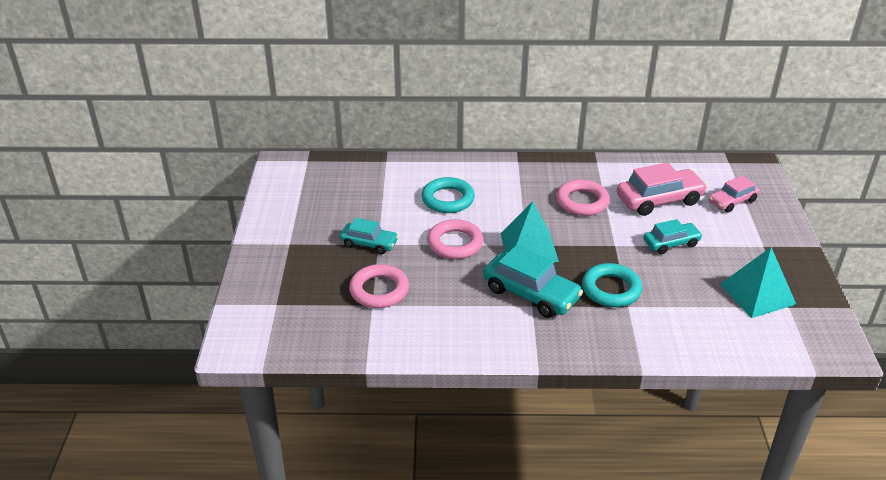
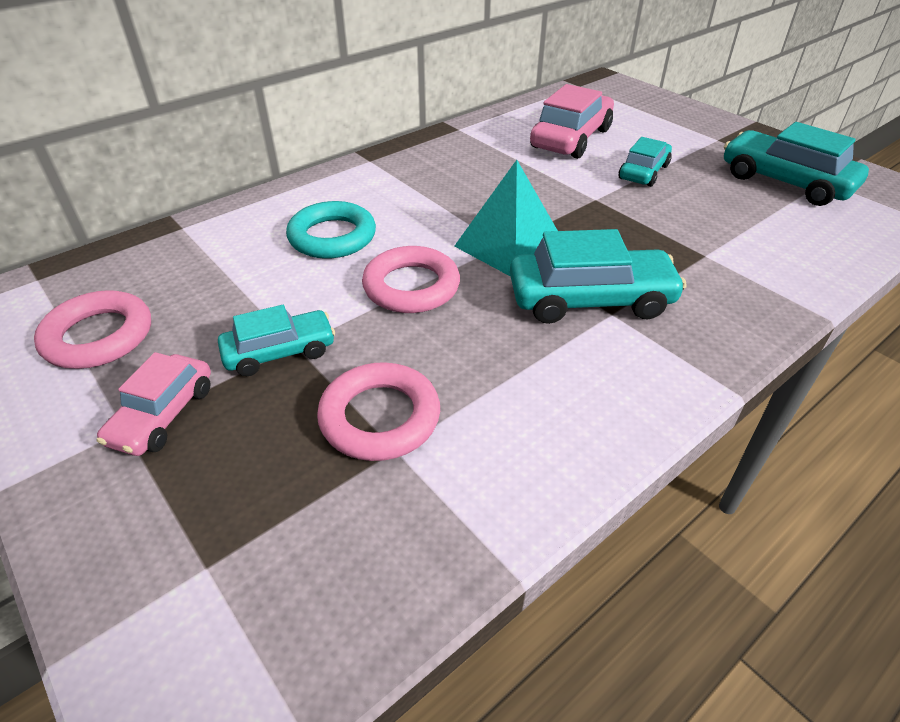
camera: 40 degrees left, 5 degrees up
pink ring [556,180,610,216] -> pink ring moved to [34,290,151,369]
turquoise ring [582,263,642,307] -> none
pink car [709,175,760,213] -> pink car moved to [97,352,211,456]
turquoise pyramid [720,247,796,318] -> turquoise car [724,122,869,206]

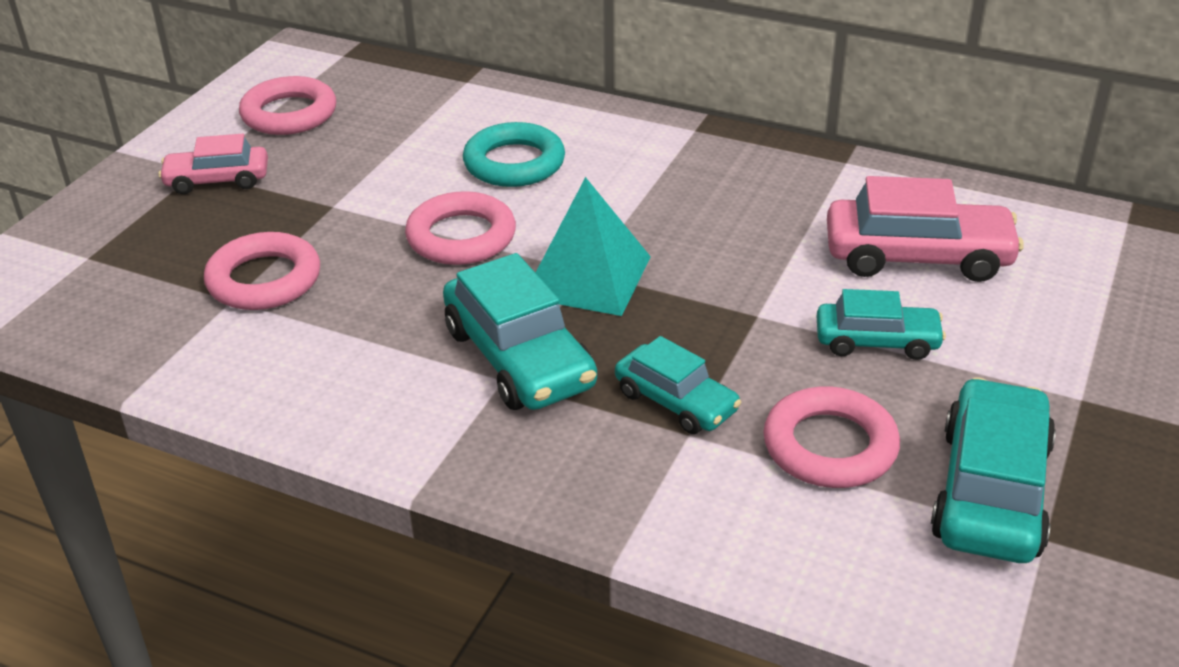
camera: 65 degrees right, 5 degrees down
turquoise car [218,305,335,376] -> turquoise car moved to [615,336,741,434]
none -> pink ring [763,386,900,488]

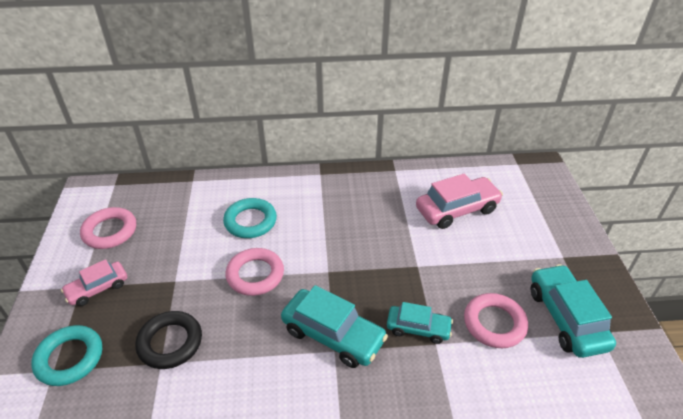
camera: 30 degrees left, 5 degrees up
pink ring [204,232,320,310] -> black ring [135,311,202,369]
turquoise pyramid [536,177,651,316] -> none
turquoise car [817,289,946,360] -> none
none -> turquoise ring [31,325,102,386]

